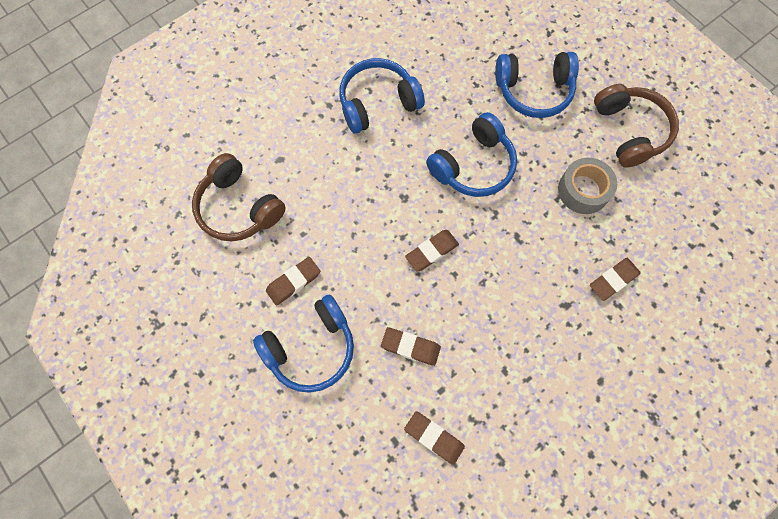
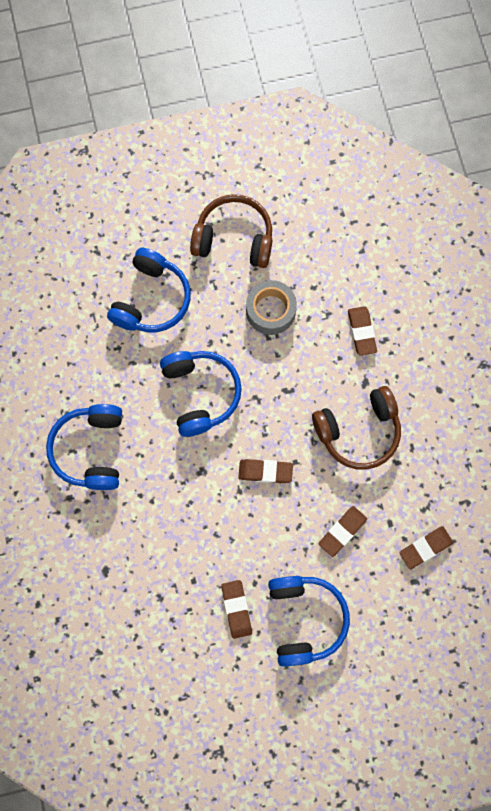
camera: 65 degrees left, 5 degrees up
brown headphones [192,153,286,241] -> brown headphones moved to [312,386,401,470]
brown eraser [405,230,459,272] -> brown eraser turned 75 degrees counterclockwise [238,459,293,483]

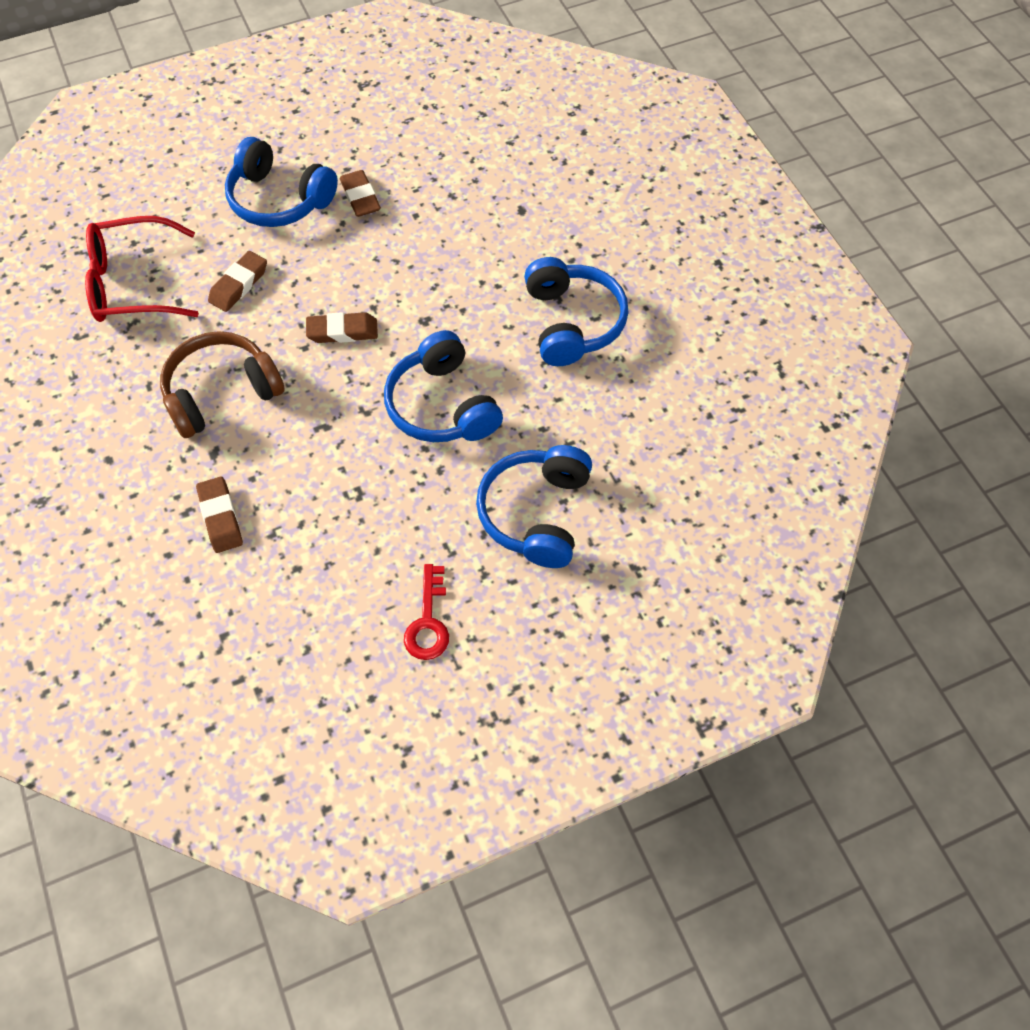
camera: 170 degrees right, 15 degrees down
brown headphones [190,194,272,268] -> red key [404,564,449,660]
grey tape [246,280,297,335] -> none
blue headphones [268,576,350,667] -> blue headphones turned 45 degrees counterclockwise [225,137,338,227]
brown eraser [400,526,453,569] -> red glasses [85,216,199,322]

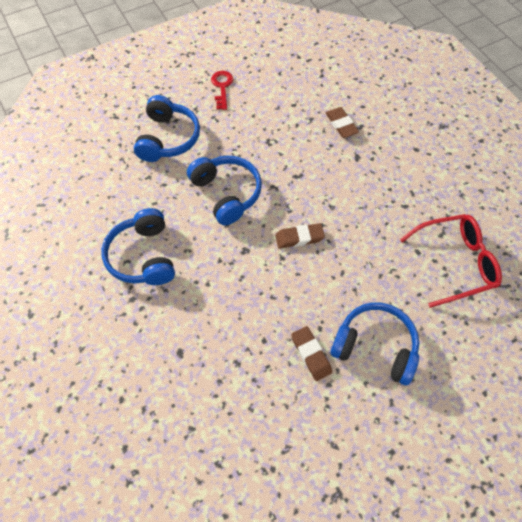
camera: 175 degrees right, 0 degrees up
brown headphones [160,331,285,438] -> none
brown eraser [208,251,267,312] -> none

